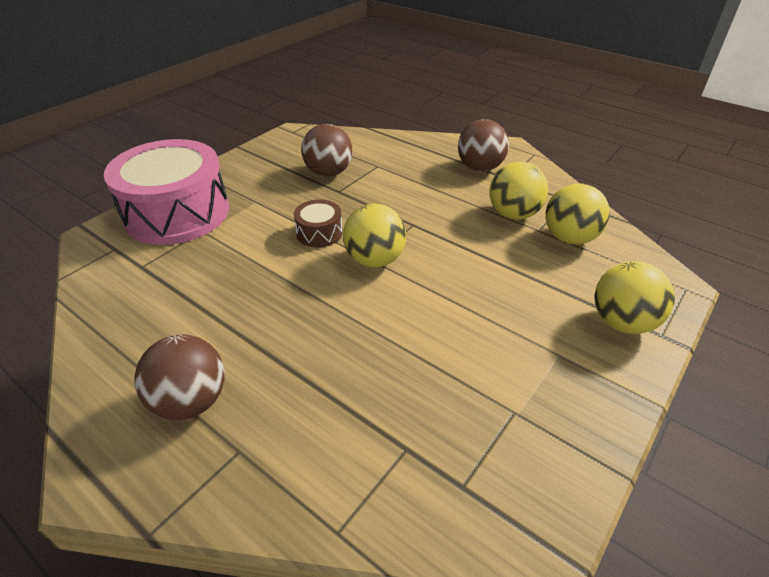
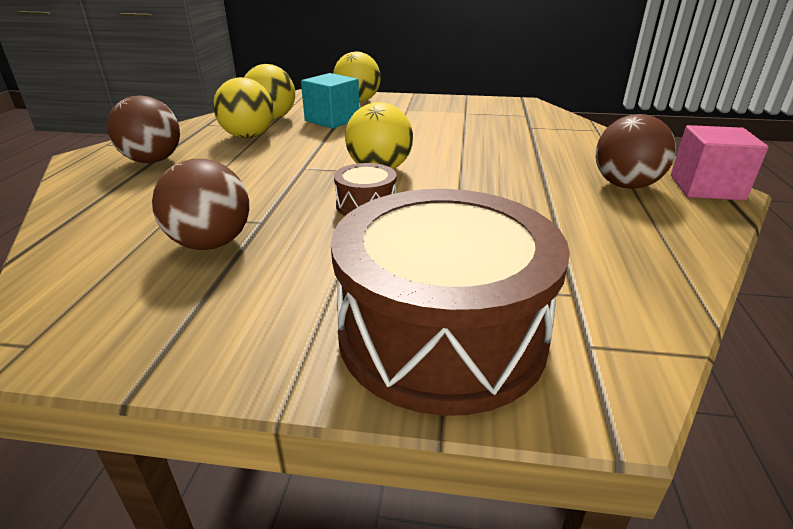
camera: 120 degrees left, 10 degrees down
pink drum [104,139,229,245] -> brown drum [331,189,570,416]
none -> turquoise cube [301,73,360,129]
none -> pink cube [671,125,768,201]

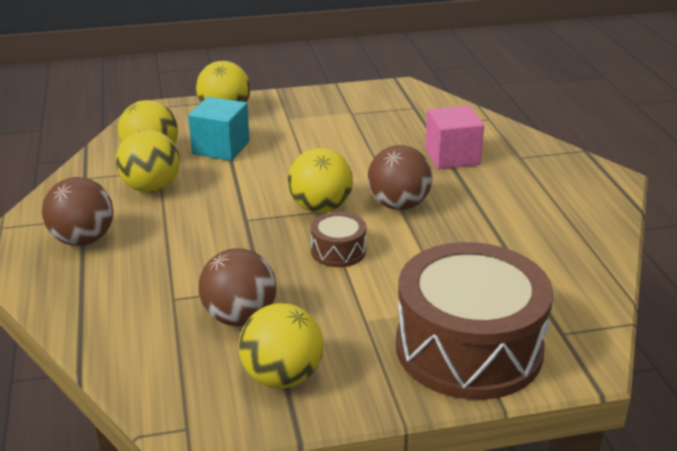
camera: 20 degrees left, 0 degrees up
brown ball [596,114,676,189] -> brown ball moved to [368,145,432,210]
pink cube [671,125,768,201] -> pink cube moved to [425,106,484,169]
none -> yellow ball [238,303,323,389]

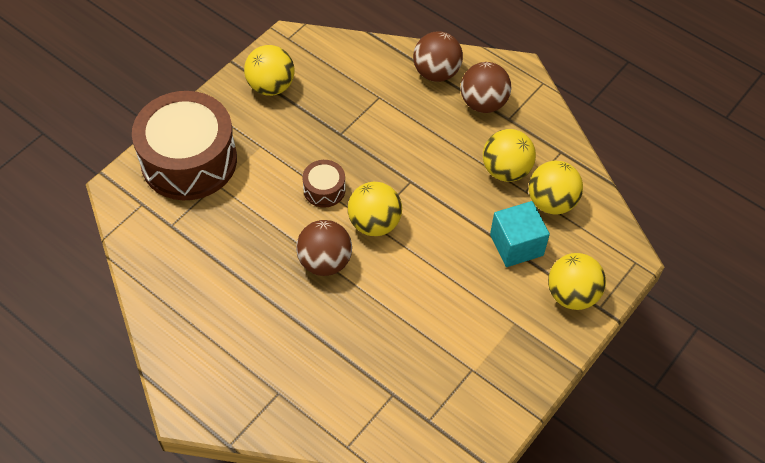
camera: 140 degrees right, 25 degrees up
brown ball [199,248,277,326] -> brown ball moved to [413,31,463,82]
pink cube [425,106,484,169] -> none

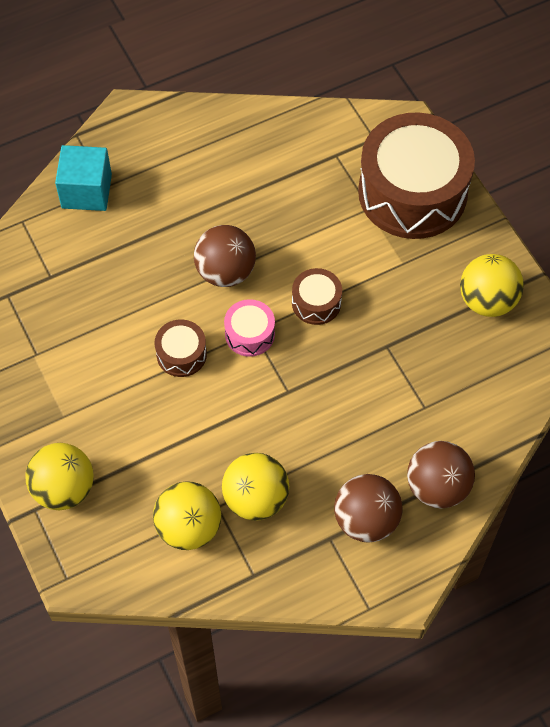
camera: 115 degrees right, 5 degrees up
yellow ball [348,182,402,236] -> pink drum [224,299,275,357]
turquoise cube [490,201,550,267] -> turquoise cube moved to [55,145,112,211]
none -> brown drum [155,320,207,377]

